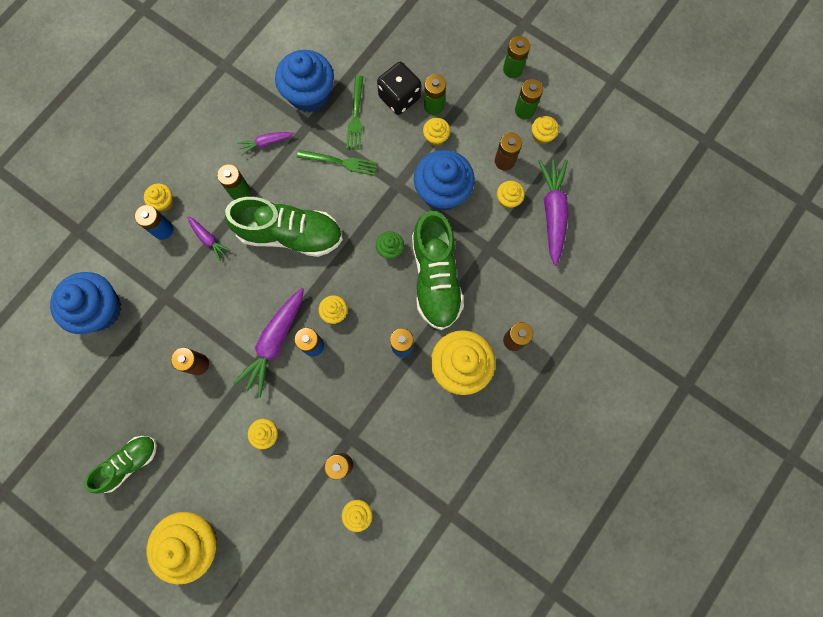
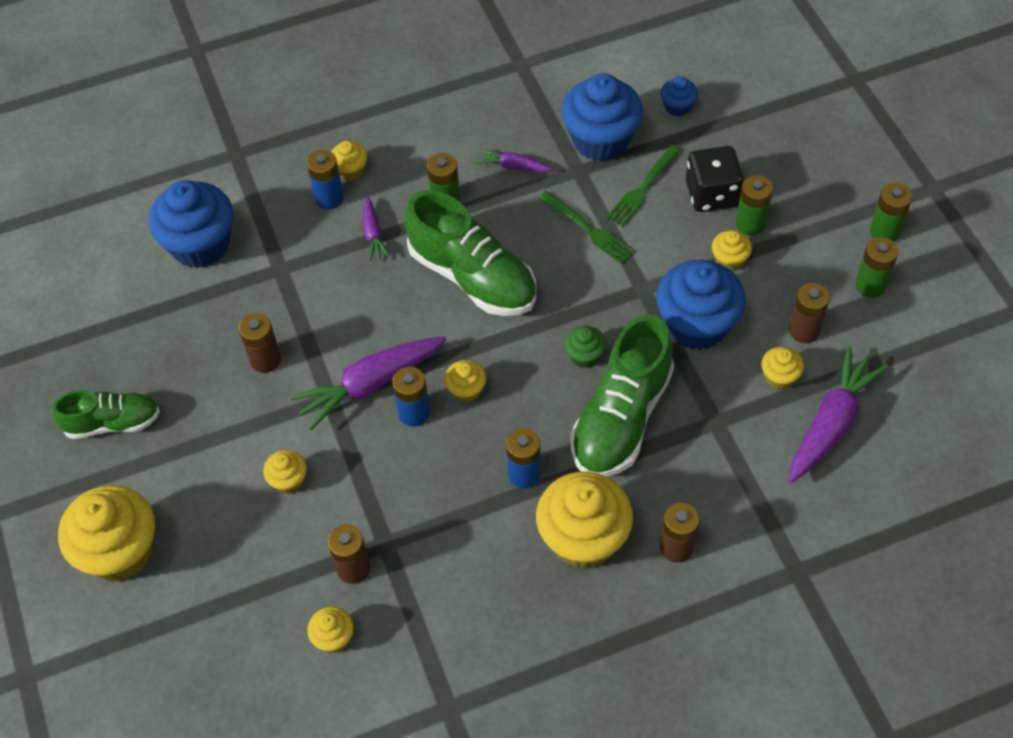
camera: 35 degrees right, 20 degrees down
yellow cupcake [532,116,559,145] -> none
none -> blue cupcake [661,76,698,117]

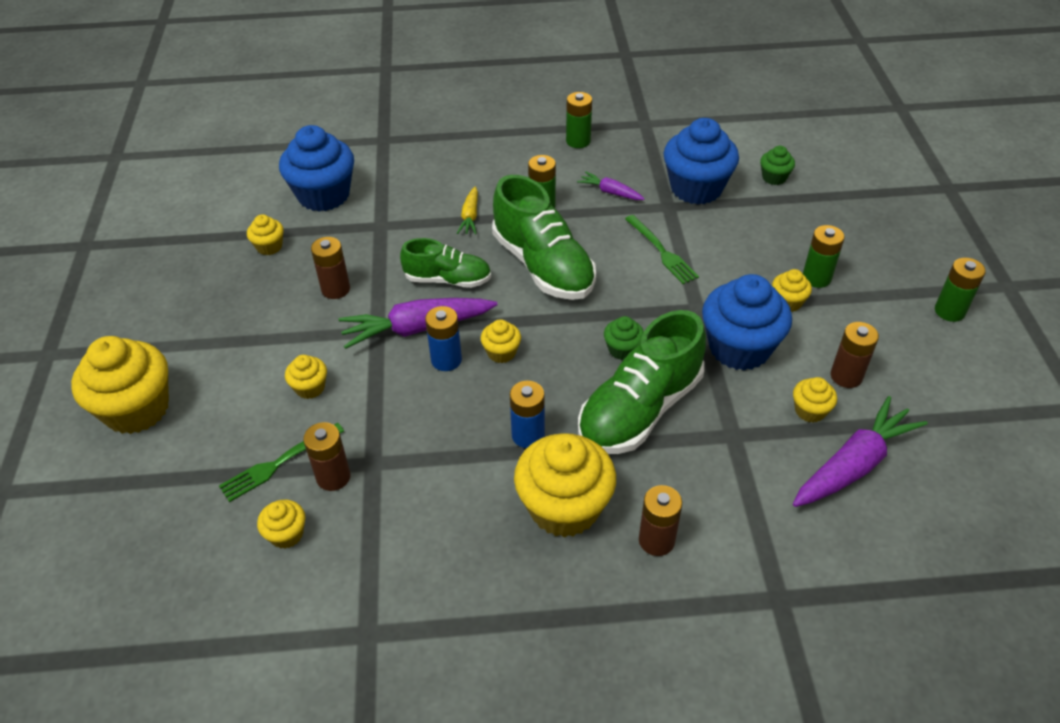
camera: 15 degrees right, 10 degrees down
green shoe [52,390,160,439] -> green shoe moved to [400,238,491,288]
blue battery [306,150,344,209] -> none
yellow cupcake [331,141,367,181] -> yellow cupcake moved to [247,214,284,255]
purple carrot [363,196,391,261] -> yellow carrot [457,187,478,234]
green fork [606,145,681,227] -> green fork moved to [219,423,344,502]
blue cupcake [661,76,698,117] -> green cupcake [760,146,795,185]
black dice [686,146,744,212] -> none
green battery [855,237,898,298] -> green battery moved to [566,92,592,148]

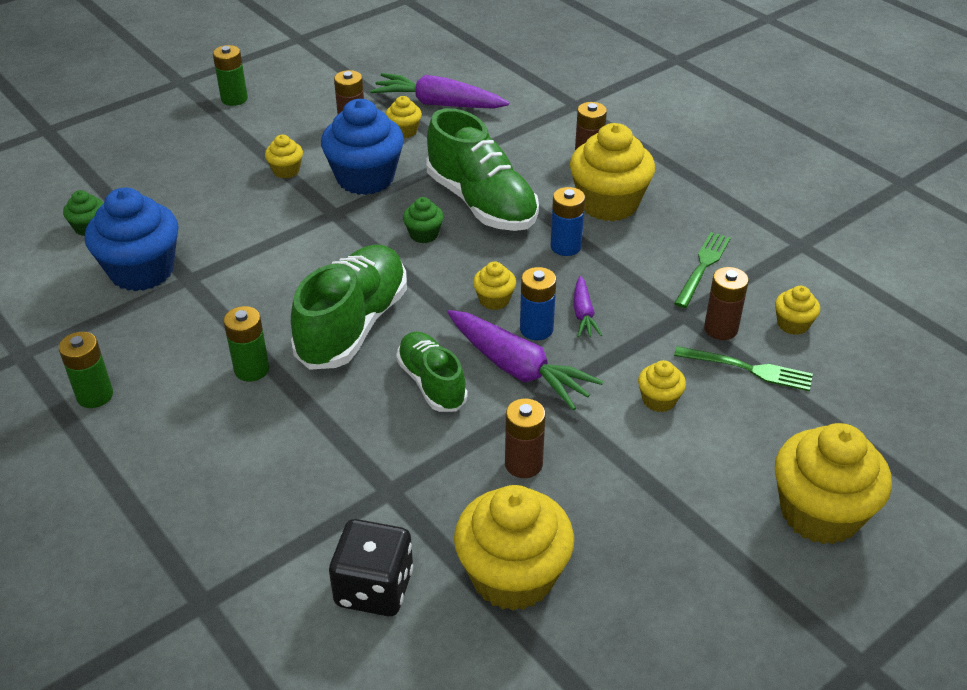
camera: 125 degrees left, 5 degrees down
yellow cupcake [247,214,284,255] -> yellow cupcake [454,485,574,611], size x2.13
blue cupcake [279,125,354,211] -> black dice [329,519,413,616]
yellow carrot [457,187,478,234] -> none
purple carrot [577,172,645,200] -> purple carrot moved to [573,276,602,337]
green shoe [578,310,706,454] -> green shoe turned 45 degrees clockwise [426,108,539,231]
green fork [625,215,699,284] -> green fork moved to [674,232,731,308]
green battery [803,225,845,288] -> none

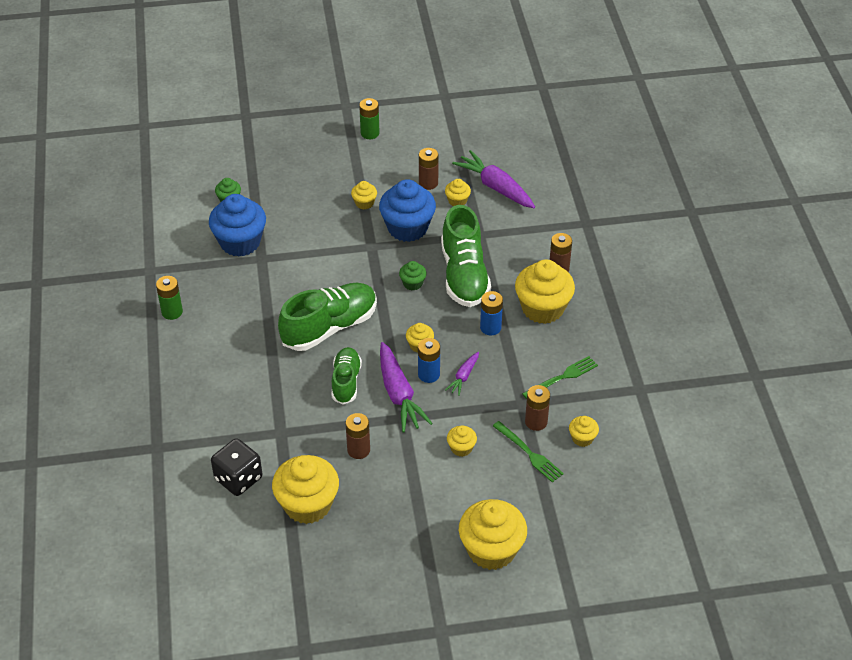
camera: 30 degrees right, 5 degrees up
green battery [223,306,269,381] -> none

